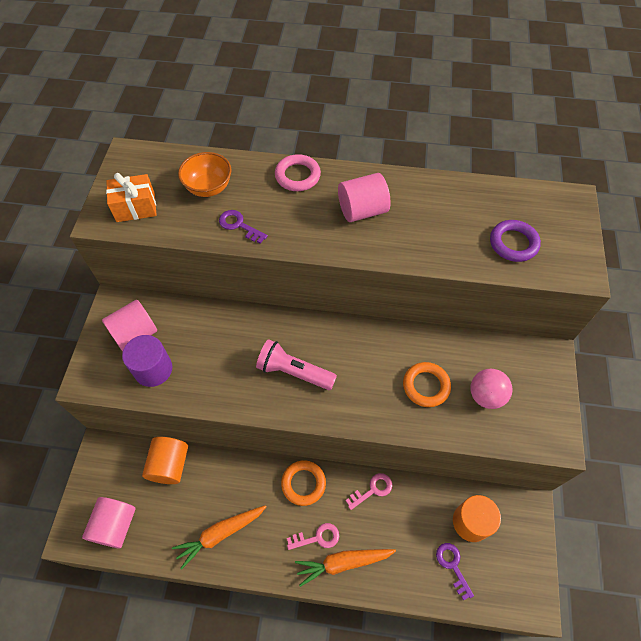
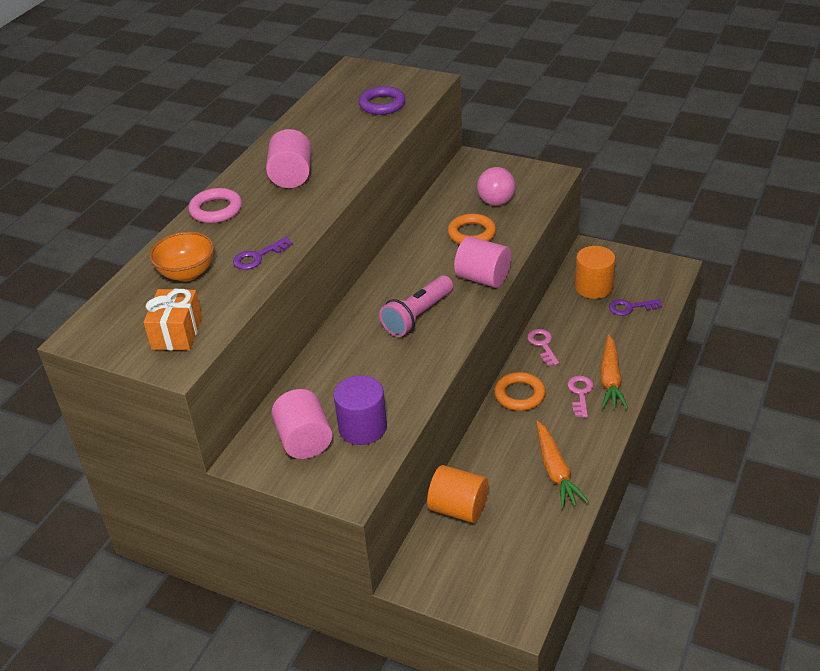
camera: 70 degrees left, 20 degrees down
pink cylinder [82,497,136,548] -> pink cylinder moved to [454,236,511,288]

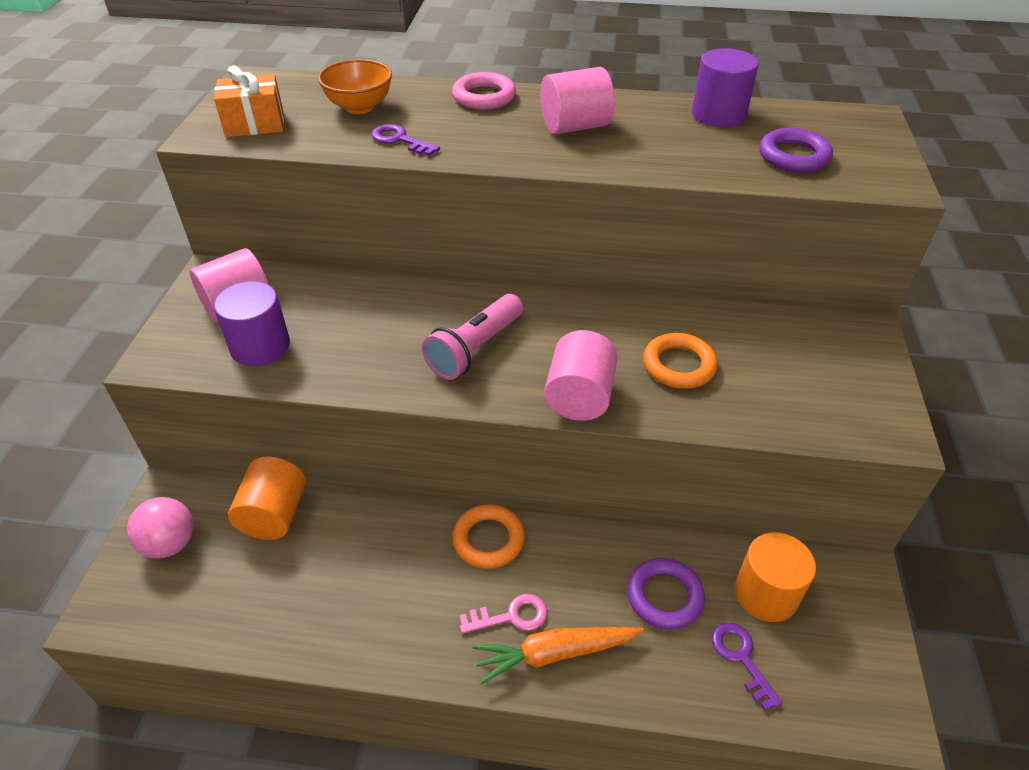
camera: 70 degrees right, 5 degrees up
pink flashlight [379,275,453,337] -> pink flashlight turned 75 degrees counterclockwise [422,294,523,380]
pink ball [477,167,516,206] -> pink ball moved to [127,497,194,559]
pink key [527,329,559,366] -> none
orange carrot [536,421,589,509] -> none
none -> purple ring [627,558,705,630]
none -> purple cylinder [692,48,759,127]

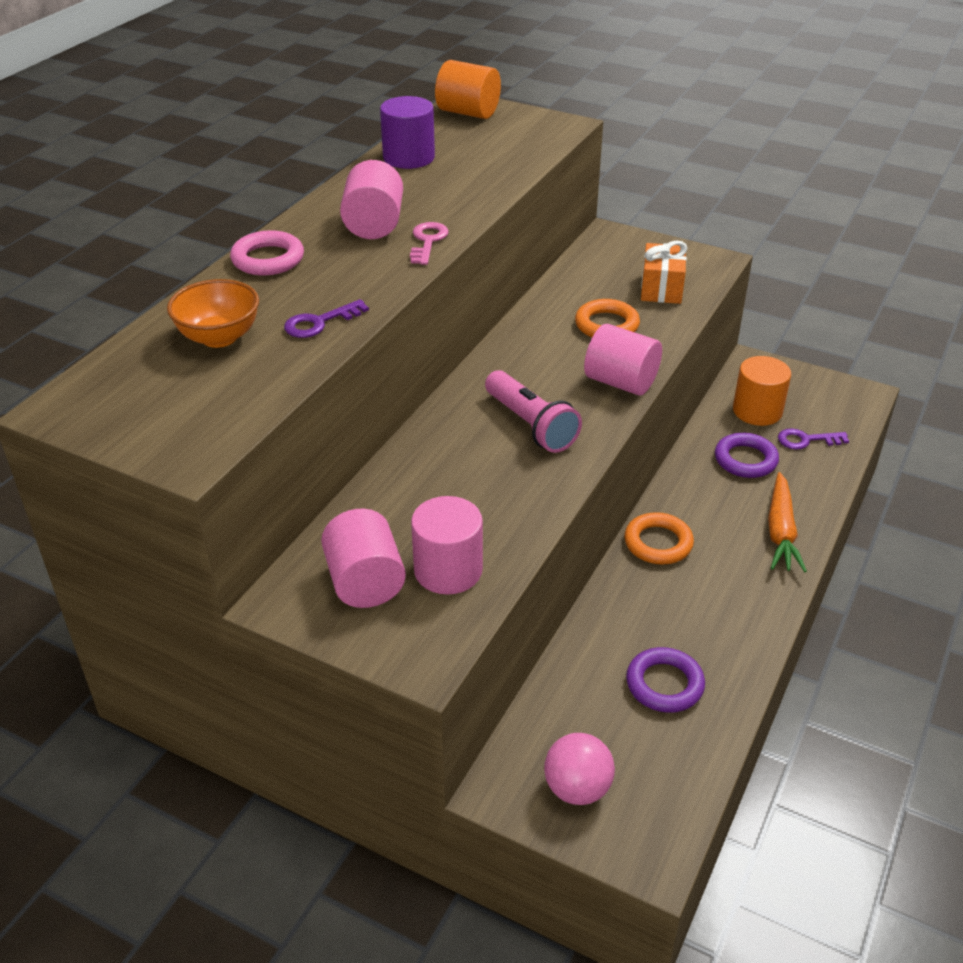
camera: 70 degrees left, 5 degrees down
orange gift [214,65,284,137] -> orange gift moved to [641,241,687,304]
purple cylinder [214,281,290,366] -> pink cylinder [411,496,483,595]
orange cylinder [228,457,306,540] -> orange cylinder moved to [435,60,501,119]
pink key [460,594,548,634] -> pink key moved to [410,222,449,265]
purple ring [759,128,833,173] -> purple ring moved to [626,647,705,713]

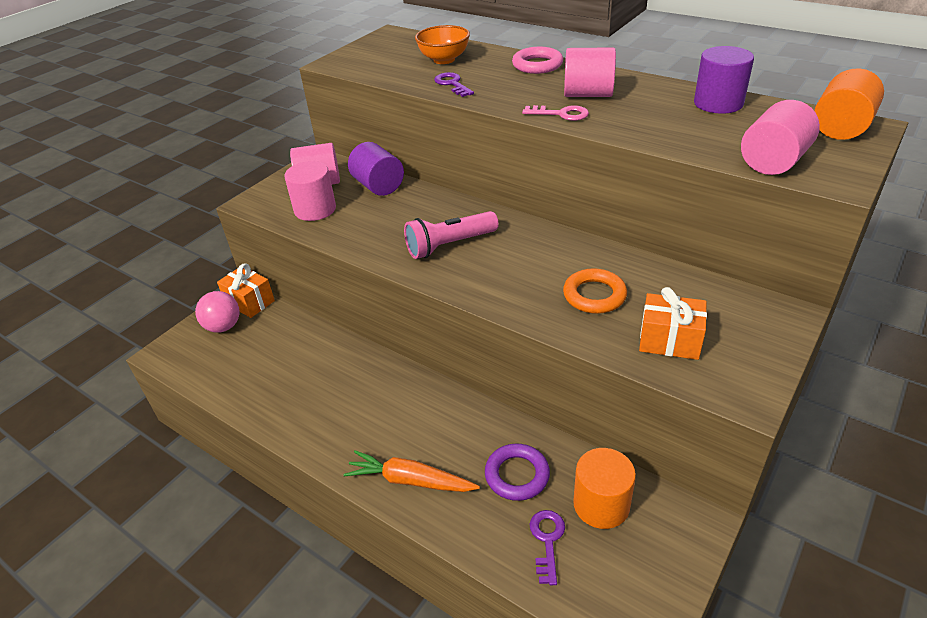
camera: 100 degrees right, 0 degrees up
pink cylinder [584,324,662,396] -> pink cylinder moved to [741,100,820,175]
orange ring [625,512,694,565] -> none
purple ring [626,647,705,713] -> none
none -> orange gift [217,264,275,318]
none -> purple cylinder [348,142,404,196]

